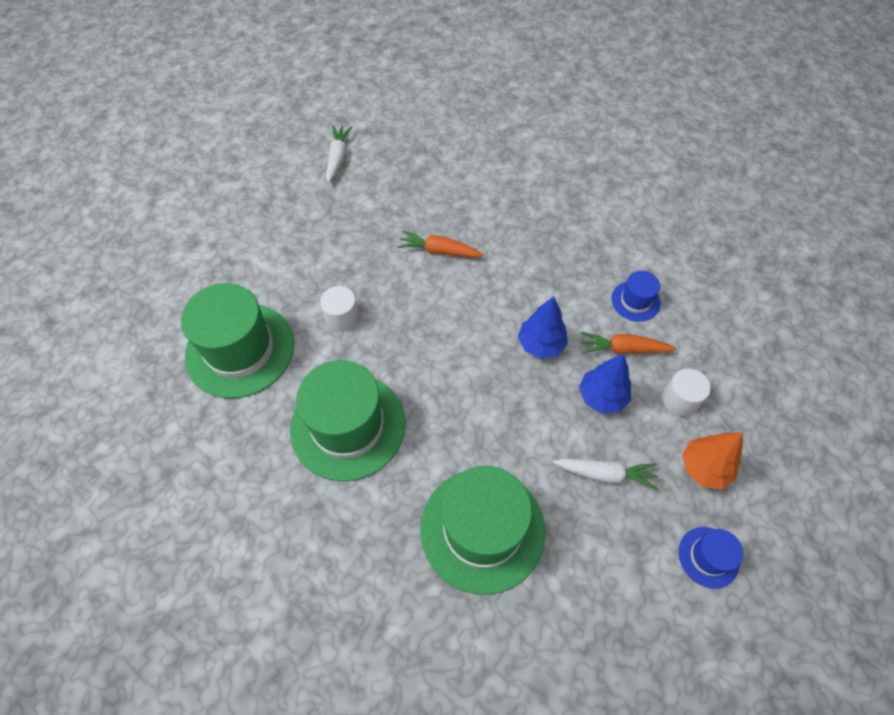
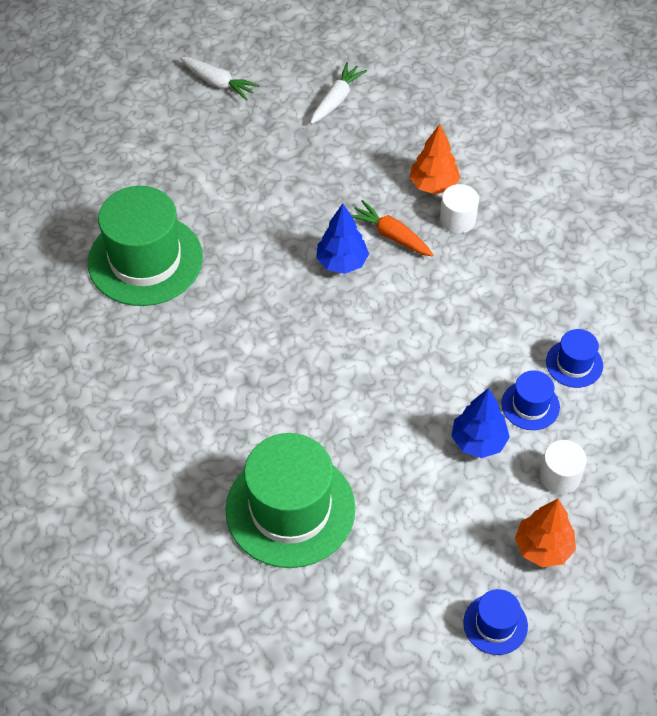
camera: 25 degrees right, 5 degrees down
green hat [290,360,406,481] -> none
white cylinder [320,286,359,332] -> white cylinder moved to [440,184,479,234]
blue tree [518,296,568,359] -> blue tree moved to [316,204,369,274]
white carrot [553,458,658,490] -> white carrot moved to [180,57,260,100]
orange carrot [581,332,676,354] -> blue hat [501,370,560,430]
none -> orange tree [409,124,460,194]

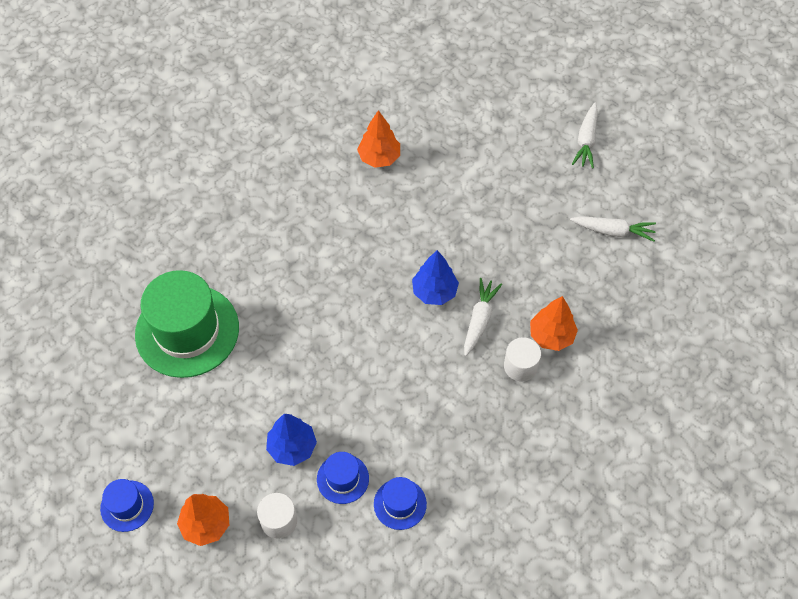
camera: 70 degrees right, 5 degrees up
green hat [88,186,203,306] -> orange tree [357,110,400,168]
orange carrot [351,200,434,257] -> white carrot [464,278,502,356]

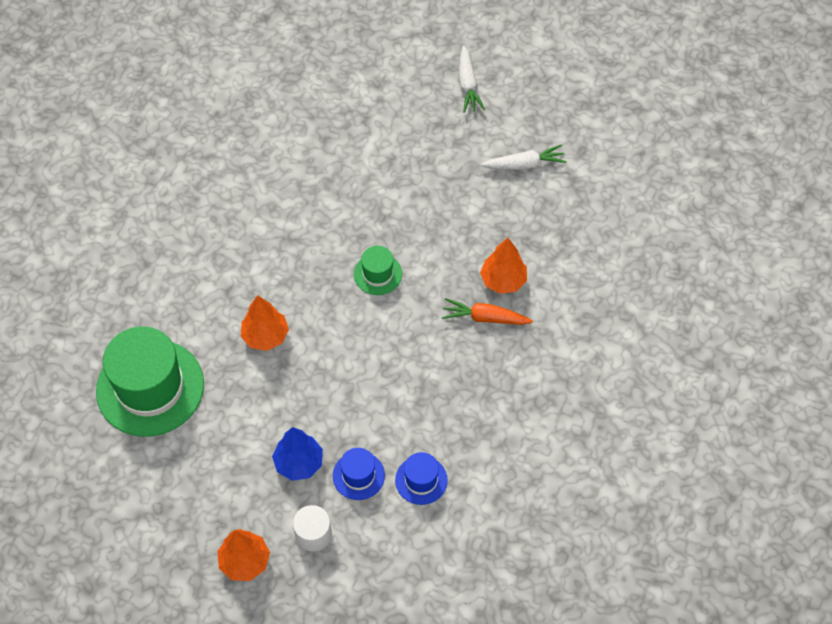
camera: 20 degrees left, 0 degrees up
blue hat [100,479,154,532] -> none
orange tree [357,110,400,168] -> orange tree moved to [241,295,289,351]
blue tree [412,250,459,305] -> green hat [354,246,402,295]
white carrot [464,278,502,356] -> none
white cylinder [504,337,541,382] -> orange carrot [442,298,533,325]

